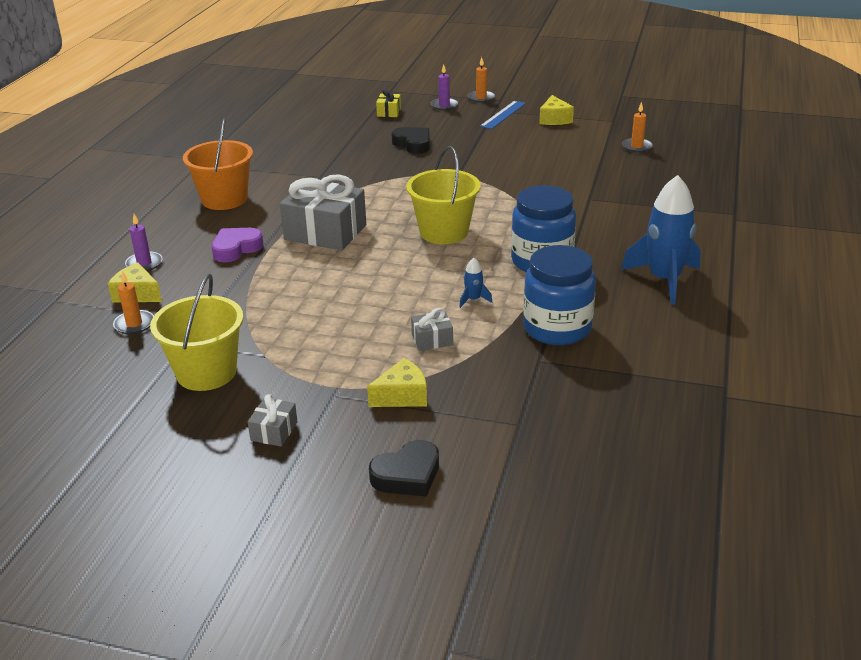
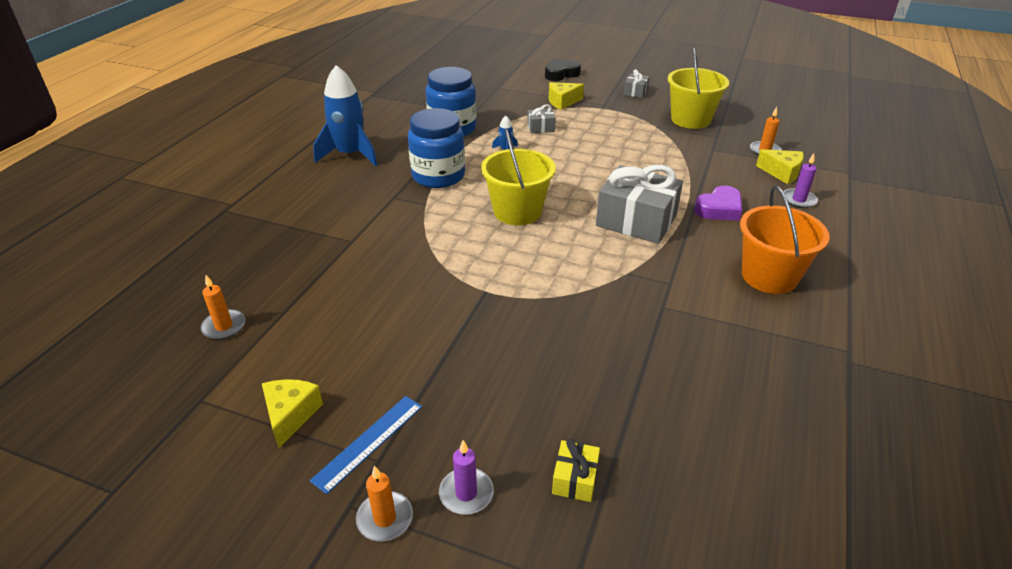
camera: 175 degrees left, 5 degrees up
black heart [391,127,430,154] -> none

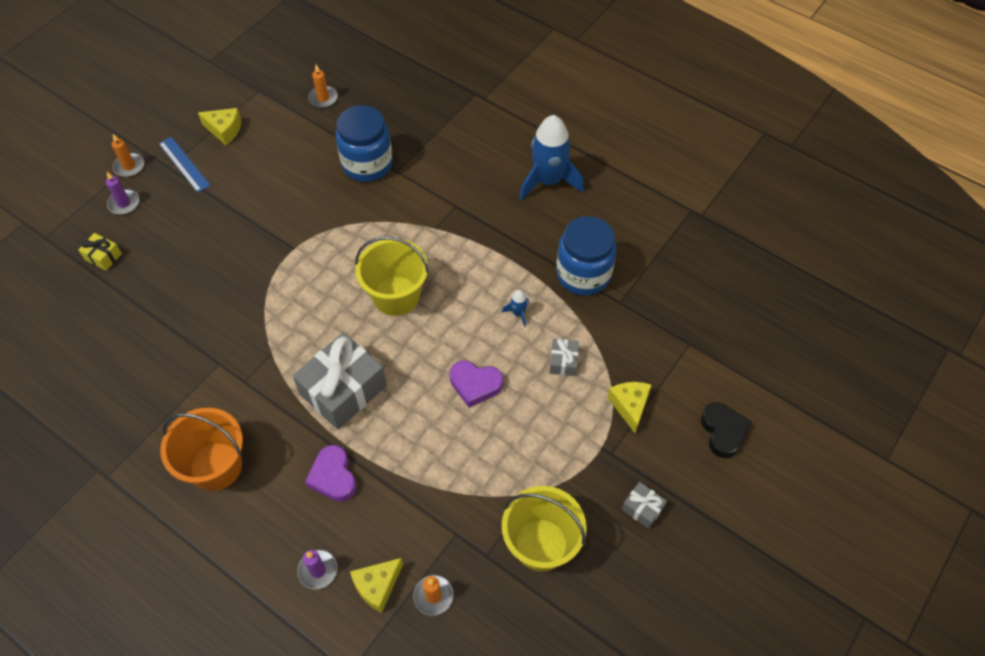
camera: 105 degrees right, 20 degrees up
blue jar [408,108,465,188] -> blue jar moved to [336,105,393,182]
none -> purple heart [450,361,503,407]

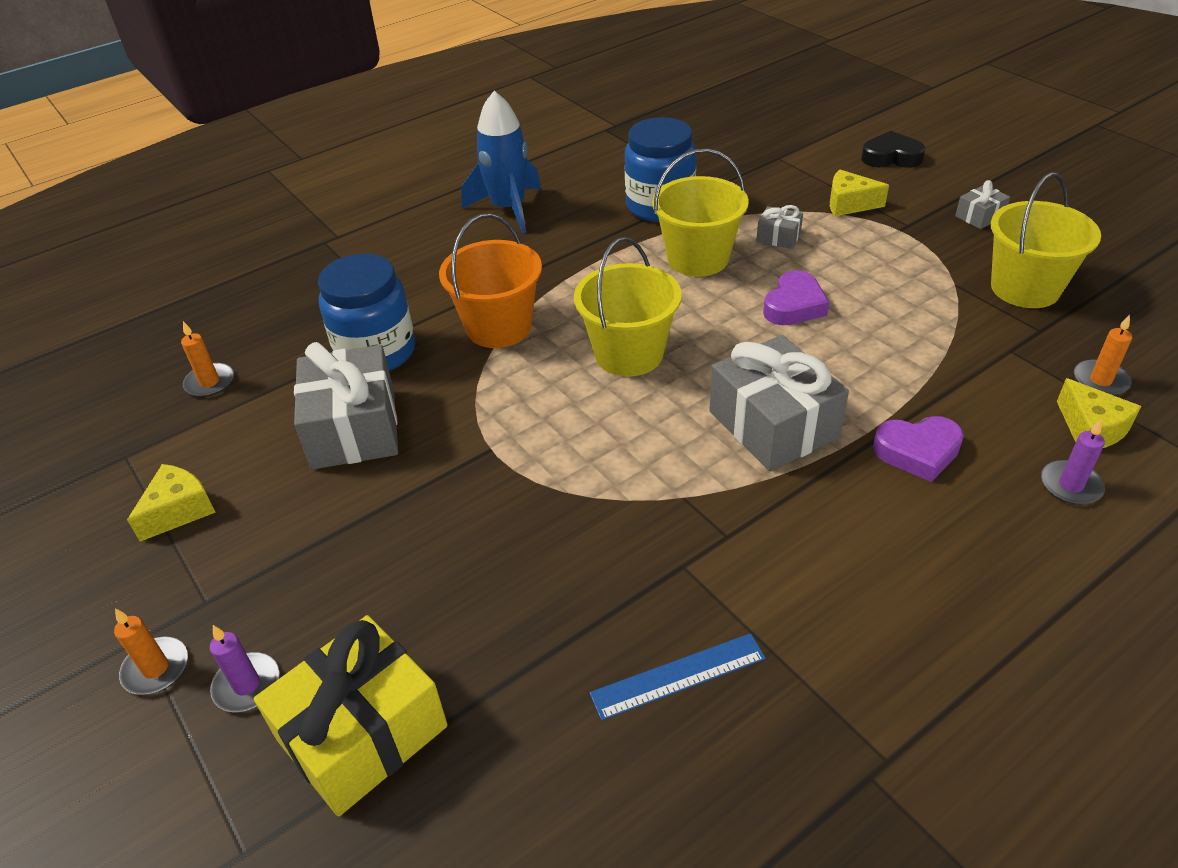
camera: 70 degrees left, 15 degrees down
yellow gift [78,233,122,271] -> yellow gift [254,615,448,816], size x2.19
blue ruler [159,137,211,193] -> blue ruler moved to [590,633,766,721]
orange bucket [160,408,243,491] -> orange bucket moved to [439,213,542,348]
blue rocket [502,290,529,327] -> yellow bucket [652,148,749,277]
none -> grey gift [294,342,398,469]

